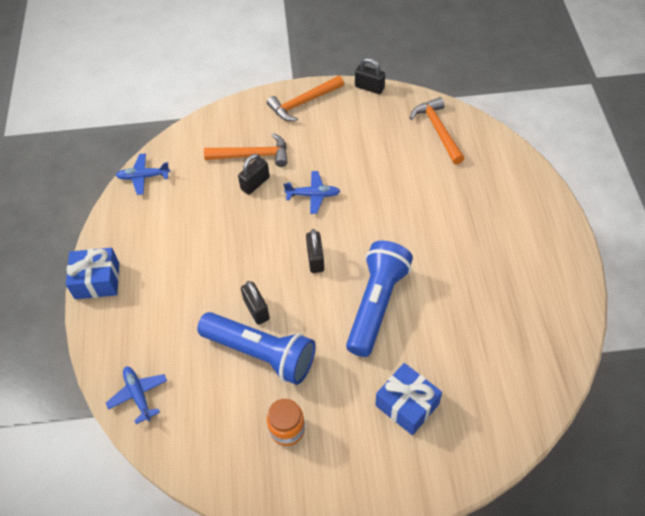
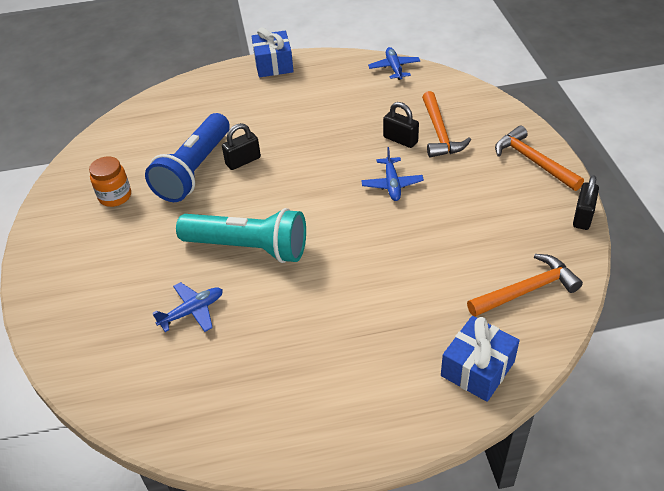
camera: 85 degrees right, 10 degrees down
blue plane [106,366,167,424] -> blue plane moved to [153,282,223,332]
black padlock [306,229,324,273] -> none
blue flashlight [346,241,413,357] -> turquoise flashlight [176,208,306,263]
blue gift [375,363,442,435] -> blue gift moved to [441,316,520,402]

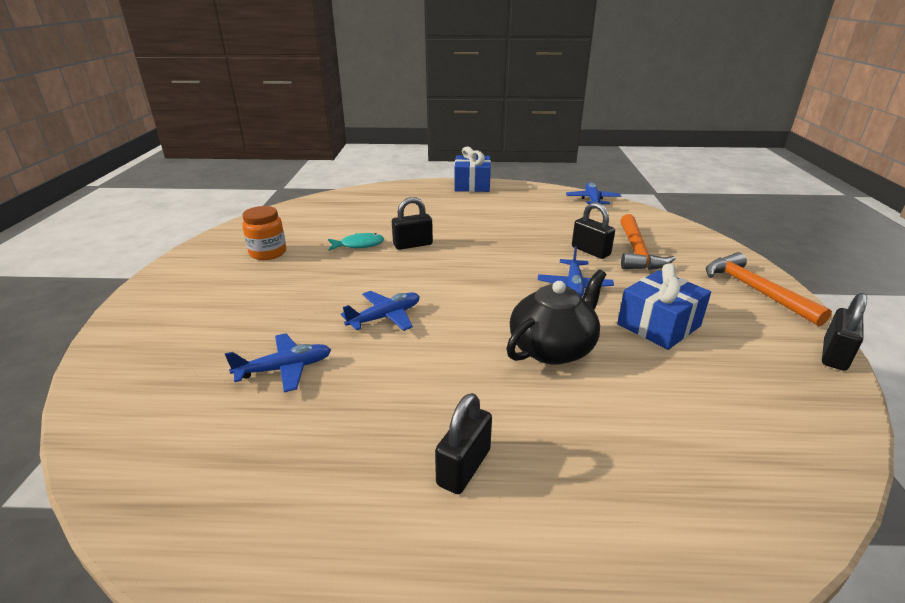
camera: 10 degrees right, 15 degrees down
blue flashlight [145,113,229,202] -> turquoise fish [328,233,384,251]
turquoise flashlight [176,208,306,263] -> blue plane [341,291,420,331]
blue gift [441,316,520,402] -> blue gift moved to [617,263,711,350]
orange hammer [467,254,583,317] -> none
none -> black padlock [435,393,492,494]
none -> black teapot [506,270,606,365]

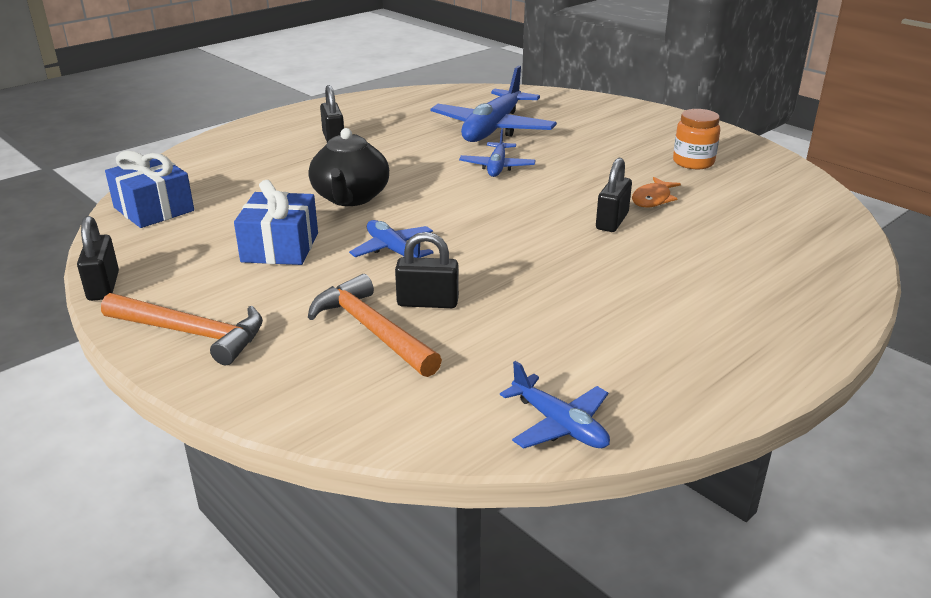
camera: 135 degrees right, 0 degrees up
blue plane [225,333,331,392] -> blue plane [430,66,557,142], size x1.89
turquoise fish [328,233,384,251] -> orange fish [632,177,681,208]
blue gift [454,147,491,192] -> blue gift moved to [105,151,194,228]

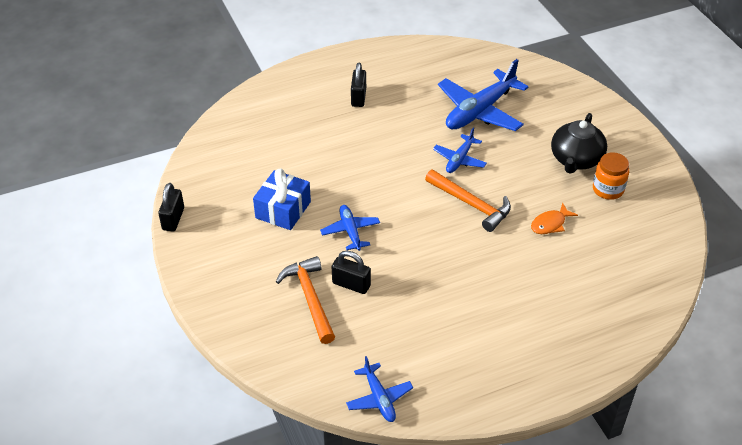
camera: 20 degrees right, 15 degrees up
orange hammer [101,293,263,365] -> orange hammer moved to [425,170,511,232]
blue gift [105,151,194,228] -> none
black teapot [309,128,389,206] -> black teapot moved to [551,113,607,174]
black padlock [596,158,632,232] -> none

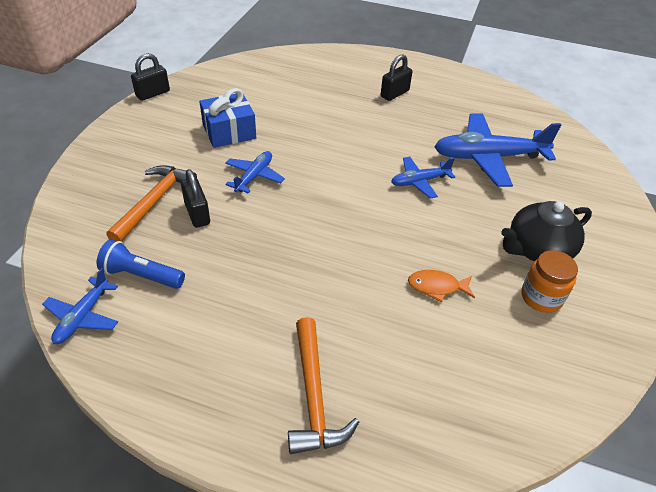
camera: 40 degrees right, 0 degrees up
orange hammer [425,170,511,232] -> orange hammer moved to [288,317,359,454]
none -> blue flashlight [97,240,185,289]

